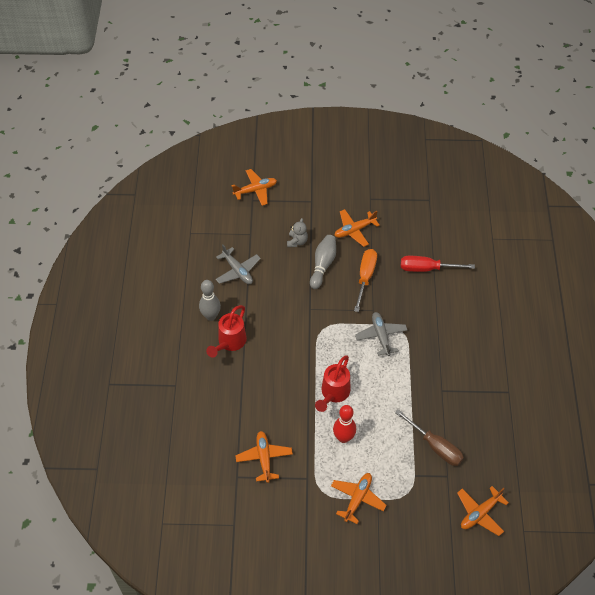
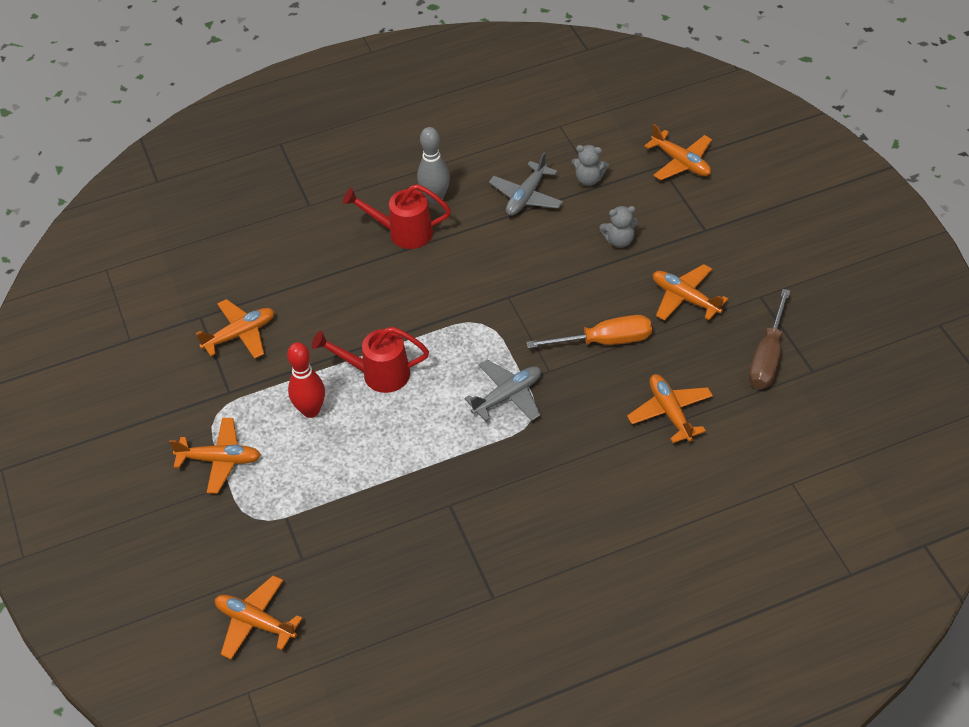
camera: 70 degrees right, 5 degrees down
grey bowling pin [310,235,336,289] -> none
brown screwdriver [395,409,464,466] -> brown screwdriver moved to [749,289,790,389]
red screwdriver [401,256,475,272] -> orange plane [627,374,713,443]
none -> grey teddy bear [571,145,609,186]

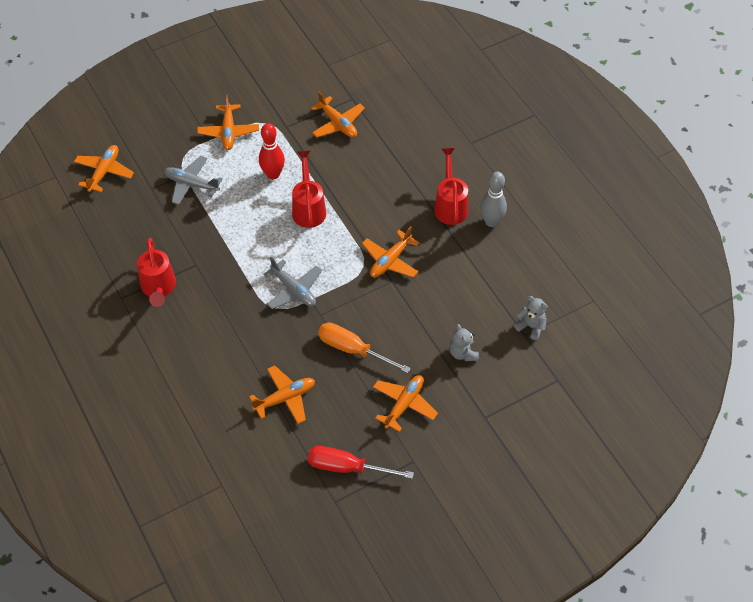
camera: 80 degrees right, 5 degrees up
grey plane [489,152,563,216] -> grey plane moved to [164,156,223,205]
orange screwdriver [526,315,652,349] -> orange screwdriver turned 135 degrees clockwise [318,323,411,373]
grey teddy bear [571,145,609,186] -> grey teddy bear turned 120 degrees clockwise [514,296,548,340]
orange plane [644,124,712,180] -> orange plane moved to [362,226,420,278]
brown screwdriver [749,289,790,389] -> red screwdriver [308,446,414,479]
none -> red watering can [137,238,176,307]

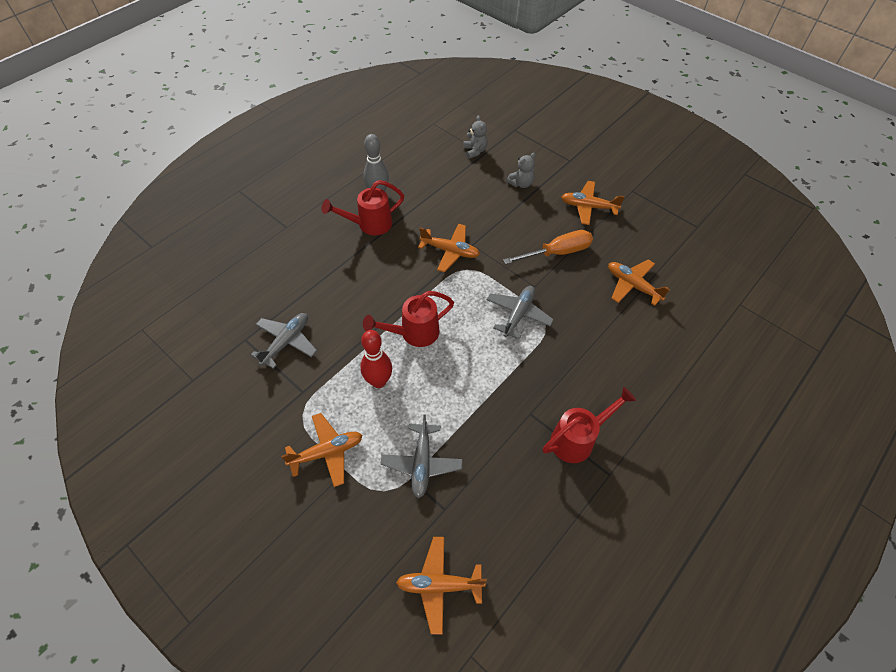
camera: 110 degrees left, 0 degrees up
red screwdriver [308,446,414,479] -> none
orange plane [311,92,365,138] -> grey plane [251,313,317,369]
orange screwdriver [318,323,411,373] -> orange screwdriver turned 120 degrees counterclockwise [503,230,593,264]
grey teddy bear [514,296,548,340] -> grey teddy bear turned 150 degrees clockwise [463,116,488,159]

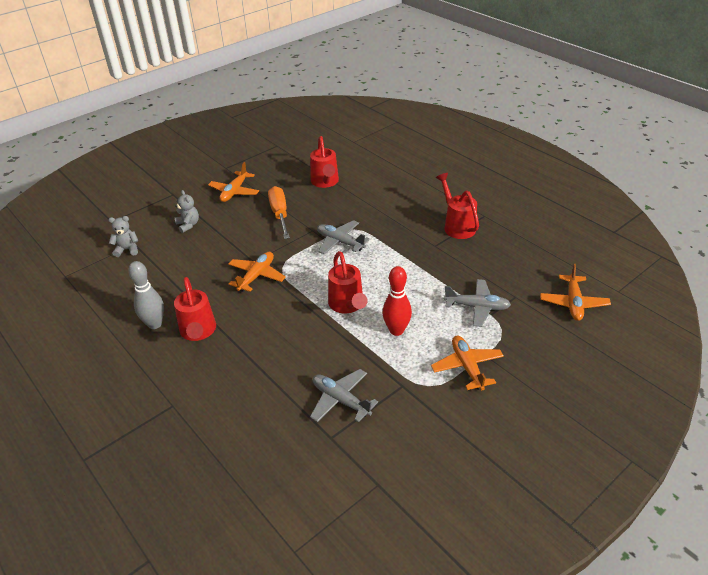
camera: 80 degrees left, 15 degrees down
orange plane [608,259,670,306] -> red watering can [310,136,339,188]

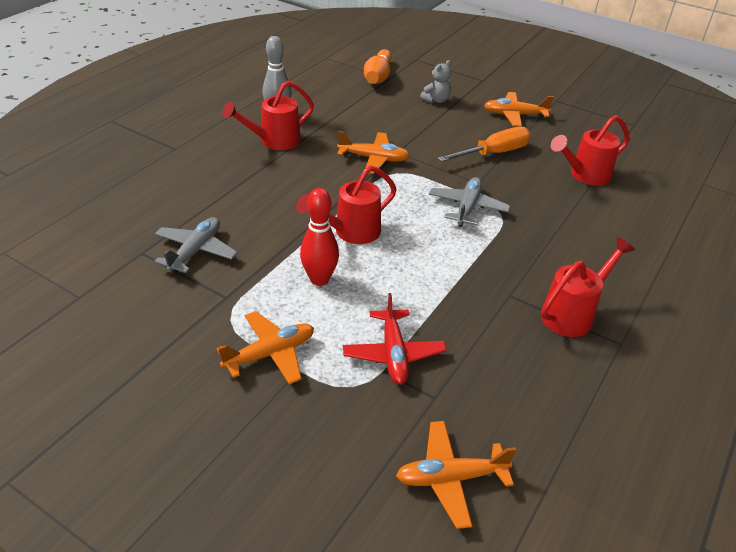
camera: 70 degrees right, 0 degrees up
grey teddy bear [108,216,138,257] -> orange bowling pin [364,49,392,84]
grey plane [444,279,511,327] -> red plane [343,293,447,385]

